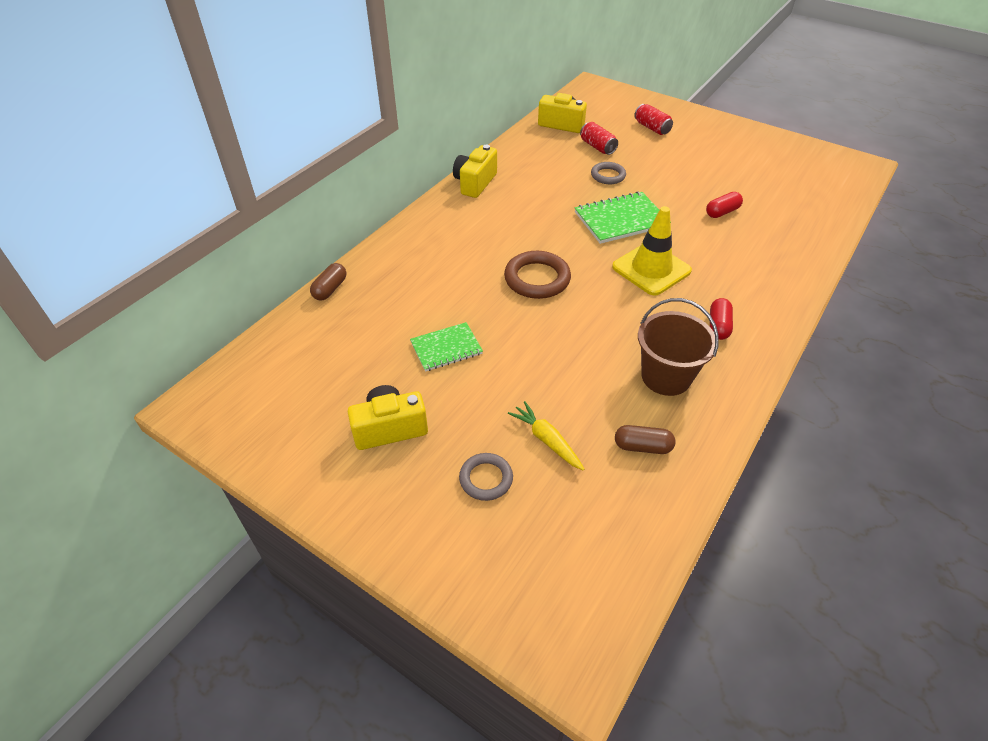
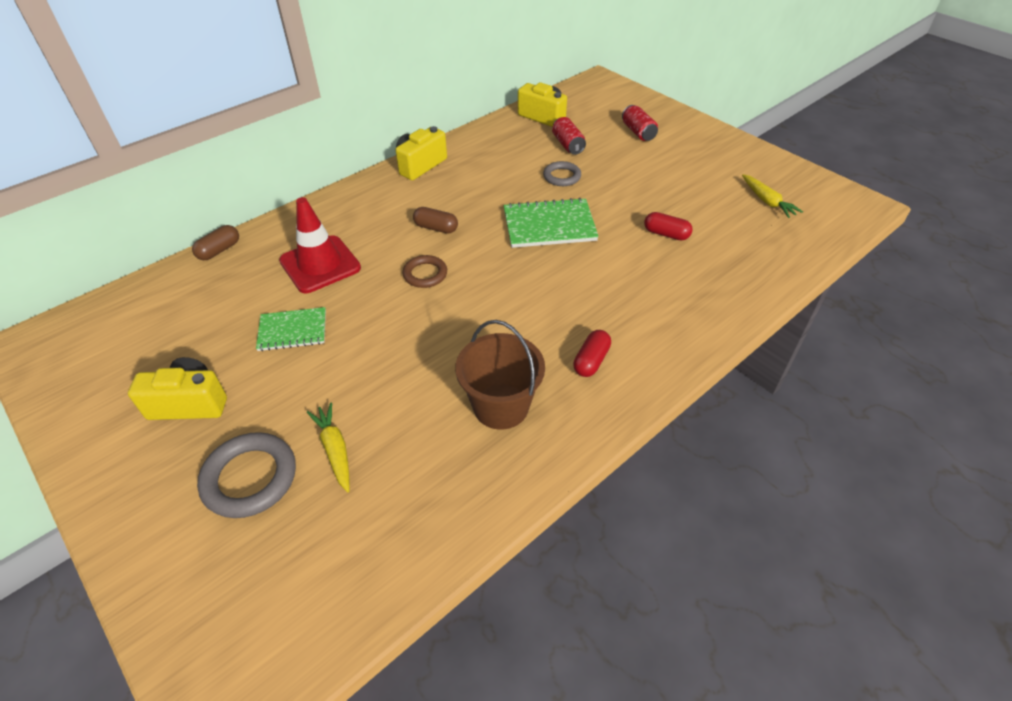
camera: 15 degrees right, 0 degrees up
grey ring [459,453,513,501] -> grey ring [197,432,296,518], size x1.60
brown ring [504,251,571,299] -> brown ring [402,255,447,288], size x0.62
yellow traffic cone [612,206,692,295] -> none
brown capsule [615,425,675,454] -> brown capsule moved to [413,207,458,234]
red capsule [706,192,743,218] -> red capsule turned 45 degrees clockwise [644,212,693,241]
none -> red traffic cone [279,197,361,293]
none -> yellow carrot [742,174,803,218]

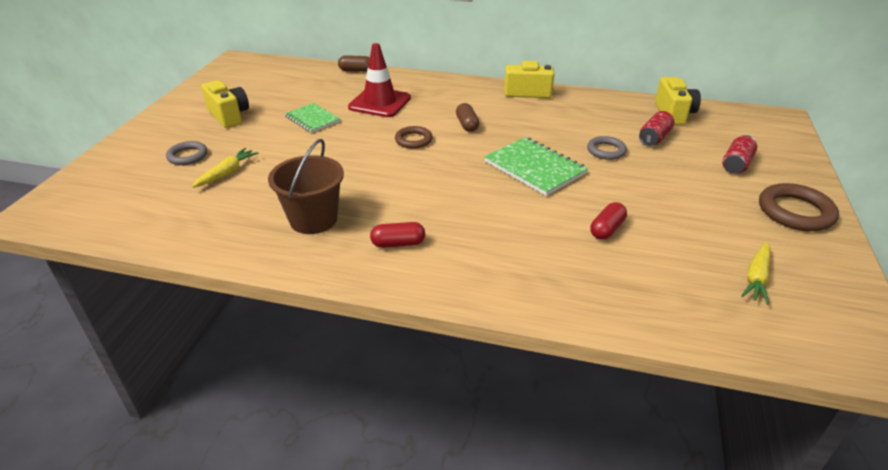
camera: 55 degrees right, 10 degrees down
grey ring [197,432,296,518] -> grey ring [166,141,208,165], size x0.62
red capsule [644,212,693,241] -> red capsule turned 45 degrees clockwise [590,202,627,240]
none -> brown ring [759,183,839,231]

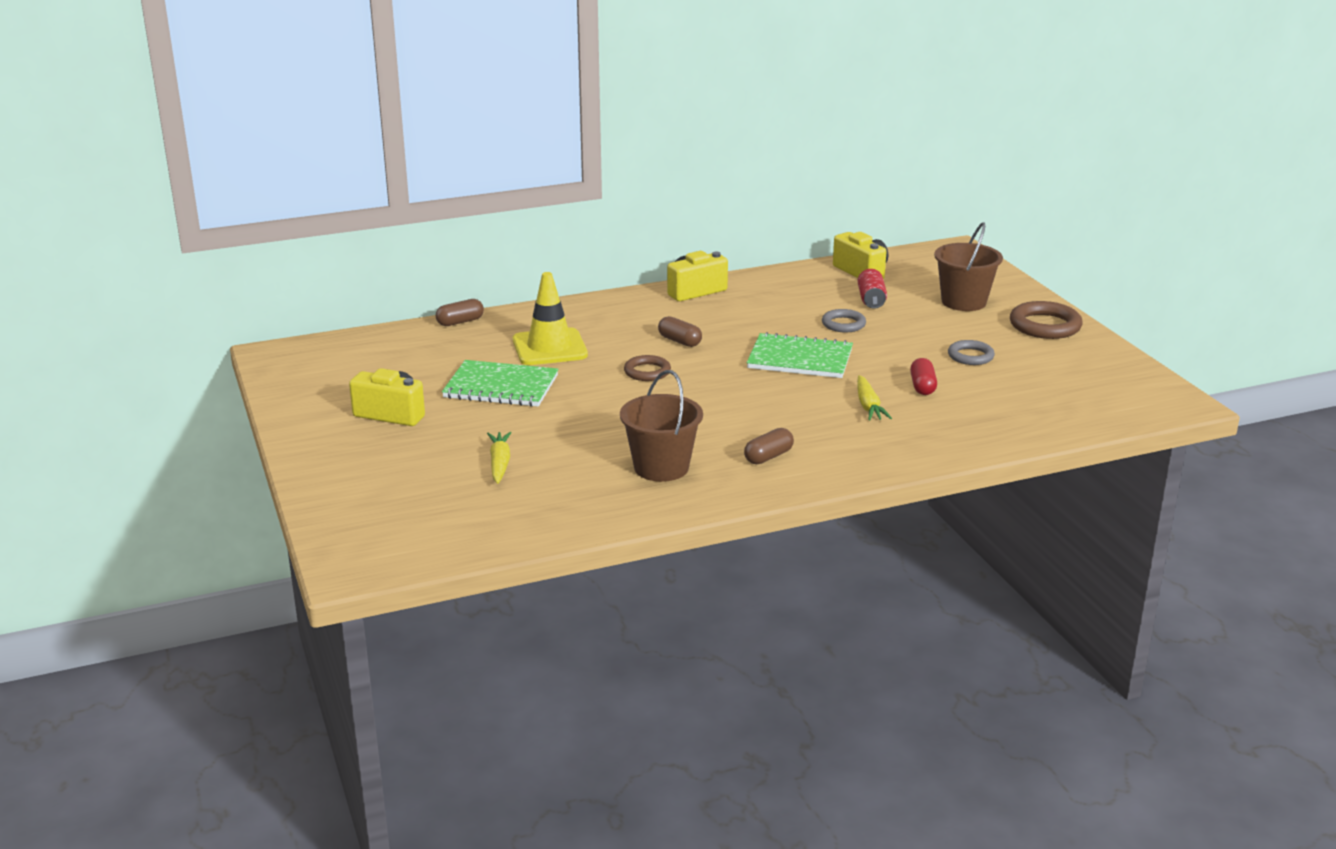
camera: 35 degrees left, 10 degrees down
grey ring [166,141,208,165] -> grey ring moved to [948,340,995,365]
green notebook [284,103,340,133] -> green notebook [442,360,558,407], size x1.54
red traffic cone [348,43,411,117] -> yellow traffic cone [513,272,588,365]
red capsule [370,222,425,248] -> brown capsule [744,428,794,464]
red can [722,135,757,174] -> brown bucket [934,222,1003,311]
yellow carrot [741,242,770,305] -> yellow carrot moved to [857,375,892,421]

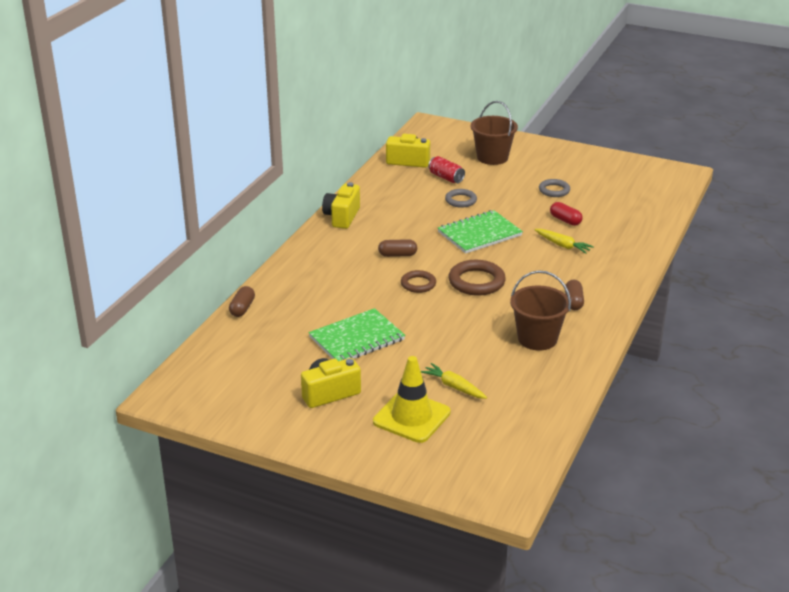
camera: 45 degrees left, 5 degrees up
yellow traffic cone [513,272,588,365] -> yellow traffic cone moved to [373,356,451,443]
brown ring [1010,301,1083,339] -> brown ring moved to [448,260,506,296]

